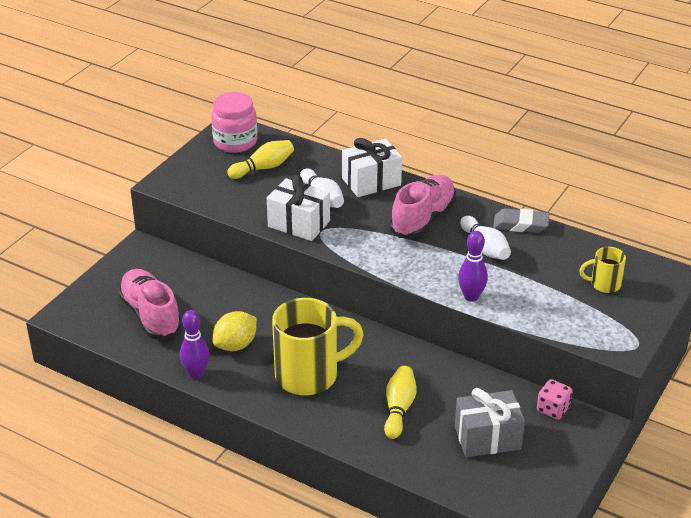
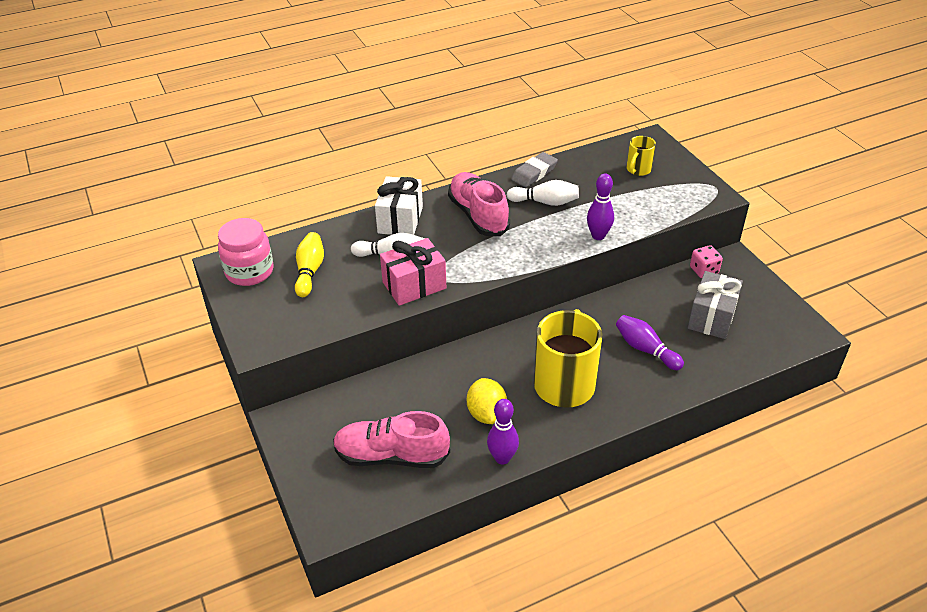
camera: 55 degrees left, 5 degrees up
white gift [267,175,330,241] -> pink gift [380,238,446,306]
yellow bowling pin [384,366,416,439] -> purple bowling pin [616,315,684,370]

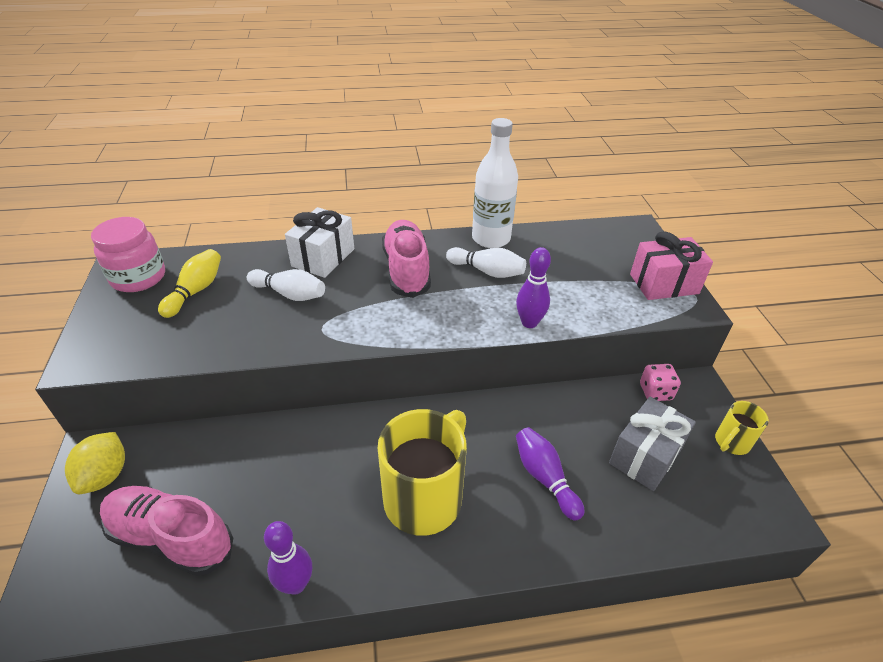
camera: 15 degrees right, 0 degrees up
pink gift [380,238,446,306] -> pink gift moved to [630,231,713,300]
yellow lemon [467,378,507,424] -> yellow lemon moved to [65,432,125,494]
grey eraser [511,152,558,187] -> white bottle [472,118,518,248]
yellow mug [626,136,656,176] -> yellow mug moved to [715,401,769,455]

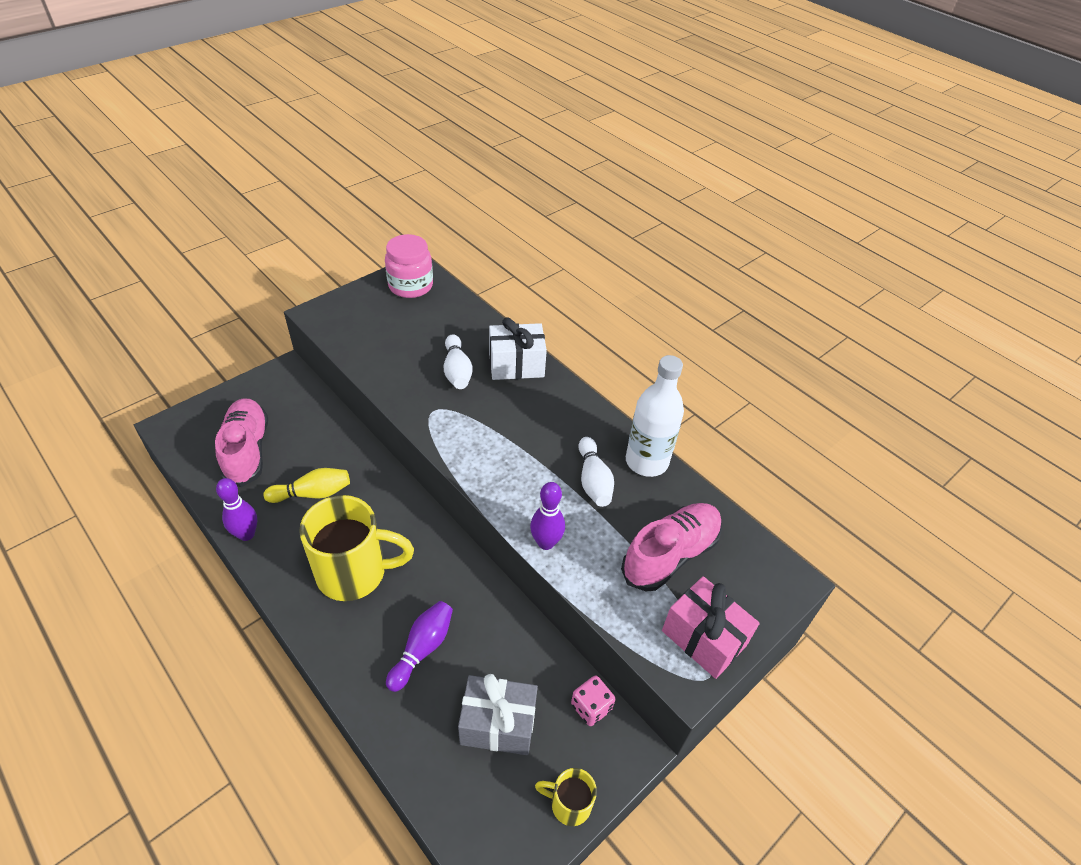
camera: 55 degrees right, 5 degrees up
yellow lemon [65,432,125,494] -> none
yellow bowling pin [158,249,221,318] -> yellow bowling pin moved to [264,468,350,503]
pink shoe [382,220,431,298] -> pink shoe moved to [621,503,722,591]

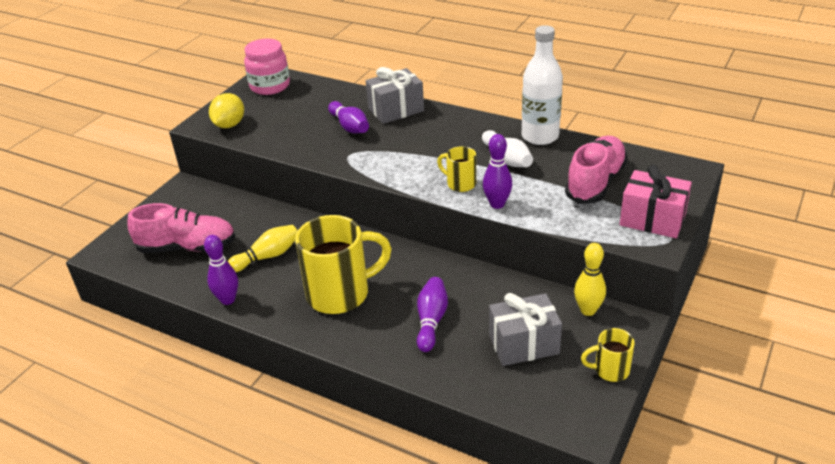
camera: 15 degrees left, 10 degrees down
pink shoe [215,398,268,487] -> pink shoe turned 120 degrees clockwise [128,203,236,253]
white bowling pin [444,334,473,389] -> purple bowling pin [328,101,369,133]
white gift [489,317,547,380] -> grey gift [366,67,424,124]
pink dice [571,676,615,726] -> yellow bowling pin [574,243,606,316]
none -> yellow lemon [209,93,244,128]
none -> yellow mug [437,146,476,192]

